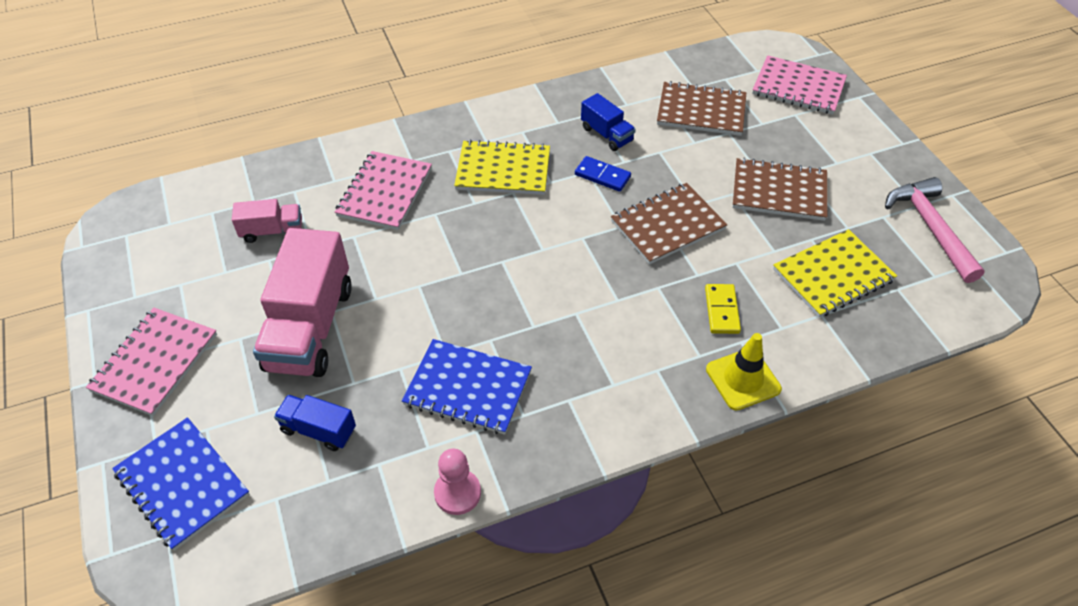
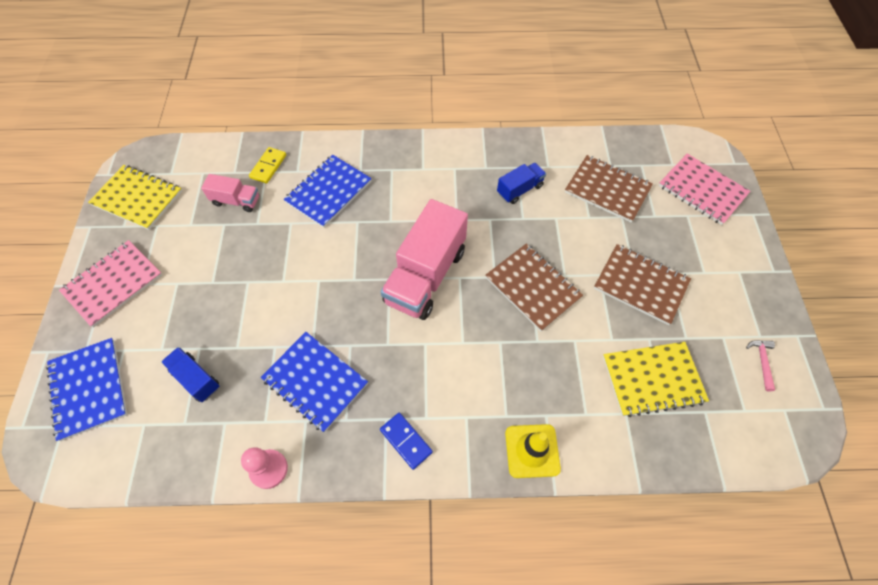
camera: 20 degrees right, 10 degrees up
pink truck [253,228,352,377] -> pink truck moved to [381,199,468,320]
pink notebook [335,151,432,230] -> blue notebook [284,155,372,228]
yellow notebook [454,140,550,195] -> yellow notebook moved to [88,165,182,230]
blue domino [575,156,631,192] -> blue domino moved to [380,413,433,470]
blue truck [581,93,636,151] -> blue truck turned 105 degrees counterclockwise [497,163,546,204]
brown notebook [611,183,727,265] -> brown notebook turned 60 degrees clockwise [485,244,583,331]
yellow domino [705,284,741,334] -> yellow domino moved to [249,147,286,184]
pink hammer [885,177,985,283] -> pink hammer [746,340,775,392], size x0.46

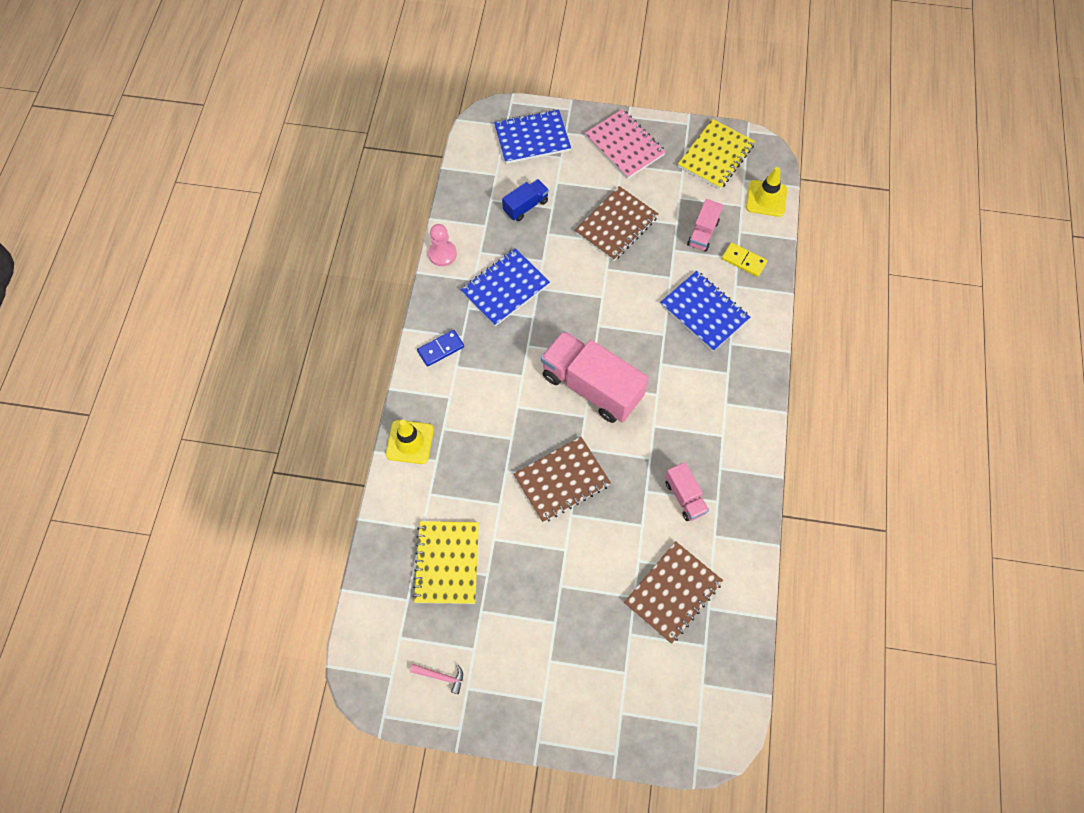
camera: 100 degrees right, 5 degrees up
blue truck [497,163,546,204] -> pink truck [665,462,709,521]
brown notebook [594,244,691,325] -> brown notebook moved to [575,186,659,261]
pink notebook [658,154,750,225] -> none
none -> yellow traffic cone [746,167,787,217]

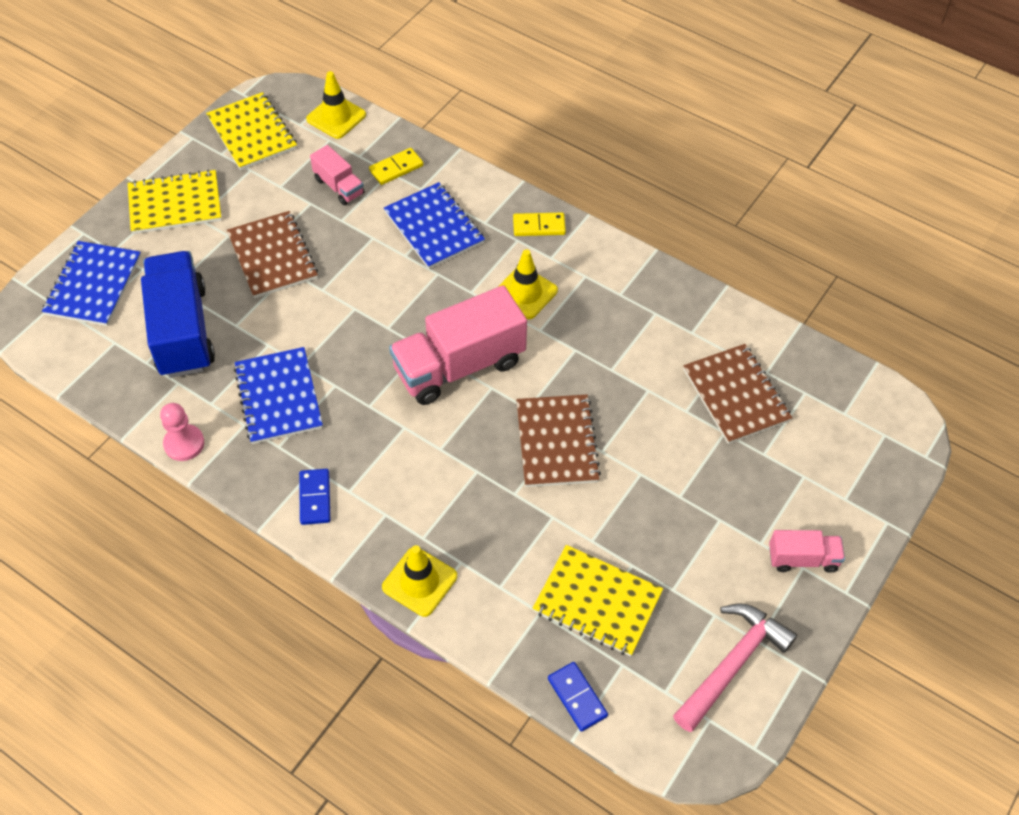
camera: 65 degrees left, 10 degrees down
pink hammer [410,664,463,694] -> pink hammer [673,604,797,732], size x2.17
blue truck [502,179,549,221] -> blue truck [141,251,215,378], size x2.01
pink notebook [585,109,666,179] -> yellow notebook [128,169,222,234]
blue notebook [660,271,750,352] -> blue notebook turned 75 degrees clockwise [384,182,485,269]
pink truck [665,462,709,521] -> pink truck moved to [769,530,845,573]
none -> yellow traffic cone [498,250,558,319]
none -> yellow domino [513,212,566,236]
none -> blue domino [548,662,608,732]

